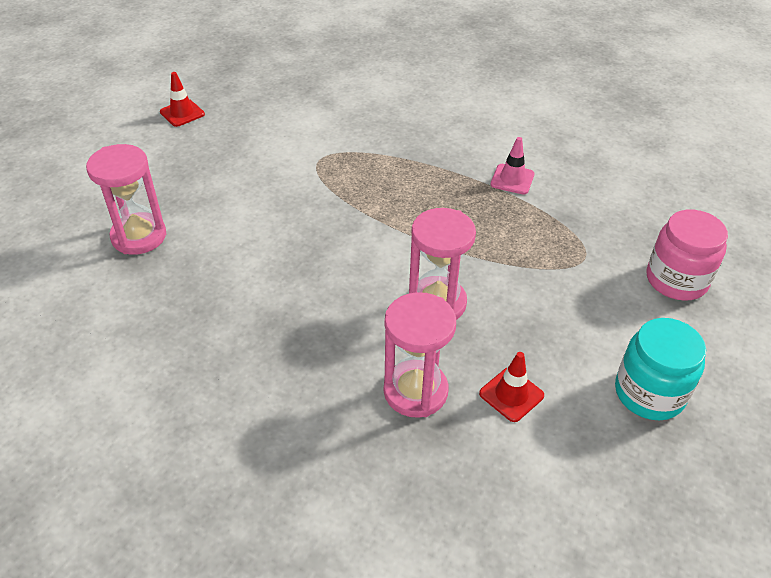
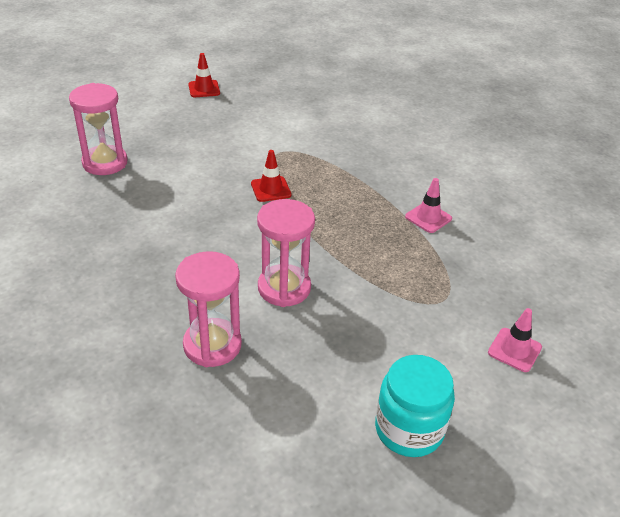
camera: 25 degrees right, 5 degrees down
red traffic cone [479,352,544,422] -> red traffic cone moved to [251,150,291,202]
pink jar [646,210,728,301] -> pink traffic cone [488,308,542,372]

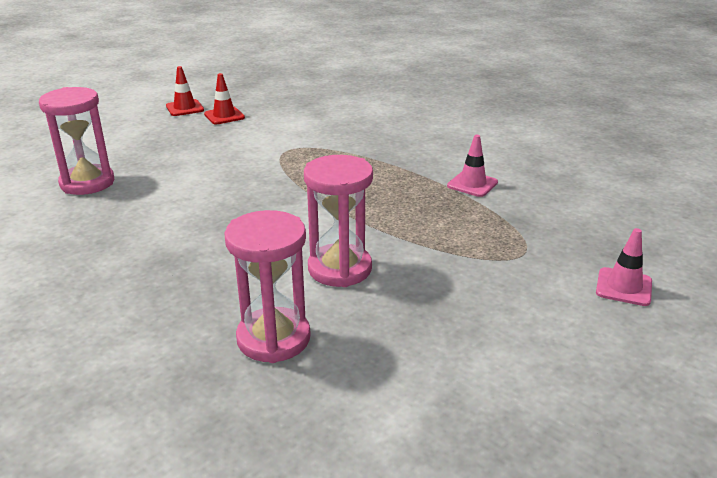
camera: 10 degrees left, 10 degrees down
red traffic cone [251,150,291,202] -> red traffic cone moved to [204,73,245,124]
turquoise jar [375,355,455,457] -> none

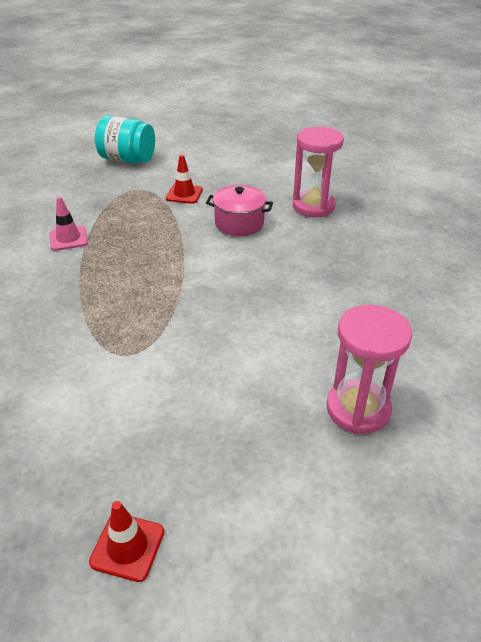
camera: 140 degrees left, 10 degrees up
red traffic cone [204,73,245,124] -> red traffic cone moved to [166,155,203,204]
pink hourglass [304,155,373,287] -> pink pot [206,185,273,236]
pink traffic cone [596,228,652,306] -> turquoise jar [95,115,155,164]

